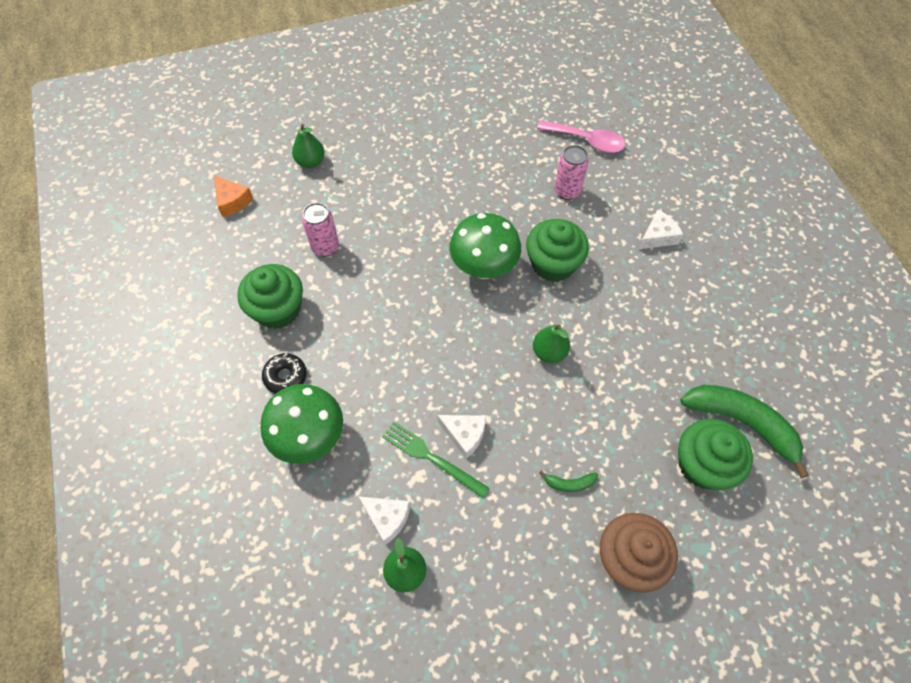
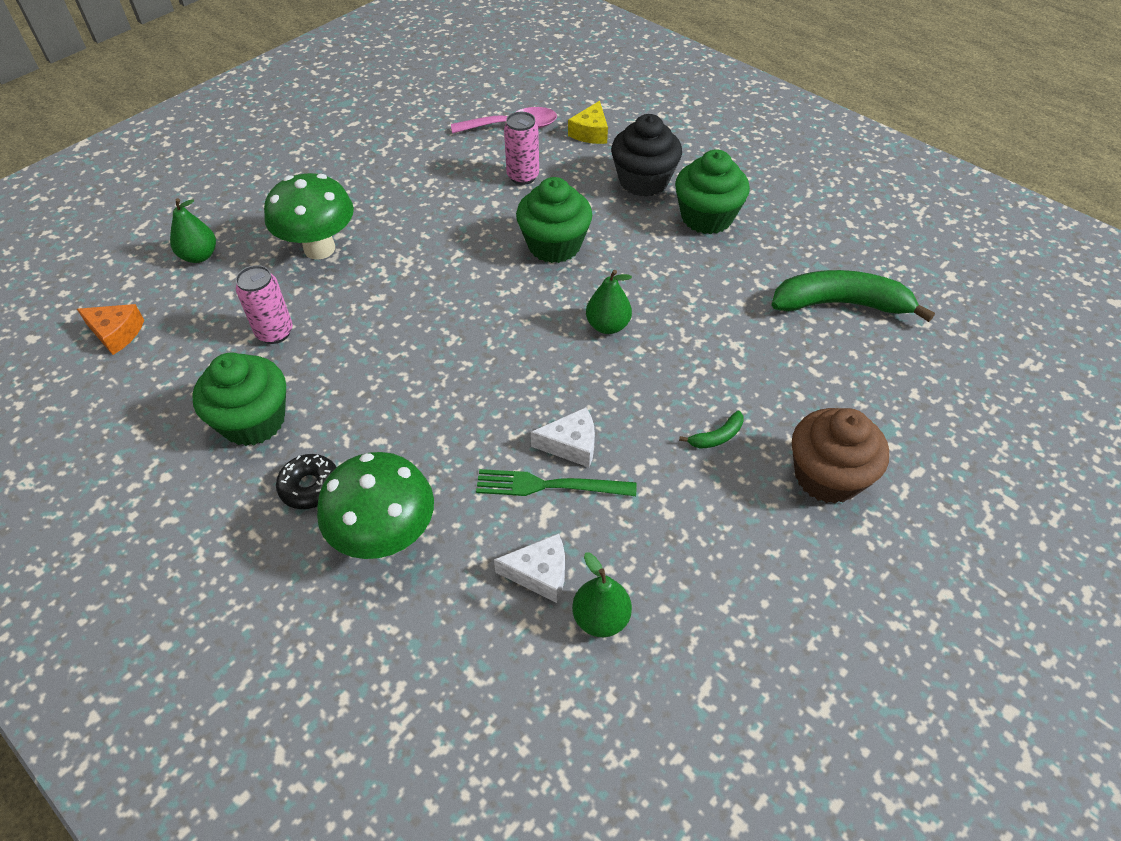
camera: 30 degrees left, 10 degrees down
green mushroom [449,213,521,279] -> green mushroom moved to [264,173,354,260]
white cheese [638,210,683,249] -> black cupcake [611,114,682,197]
green cupcake [678,419,753,490] -> green cupcake moved to [675,150,750,234]
none -> yellow cheese [568,101,608,144]

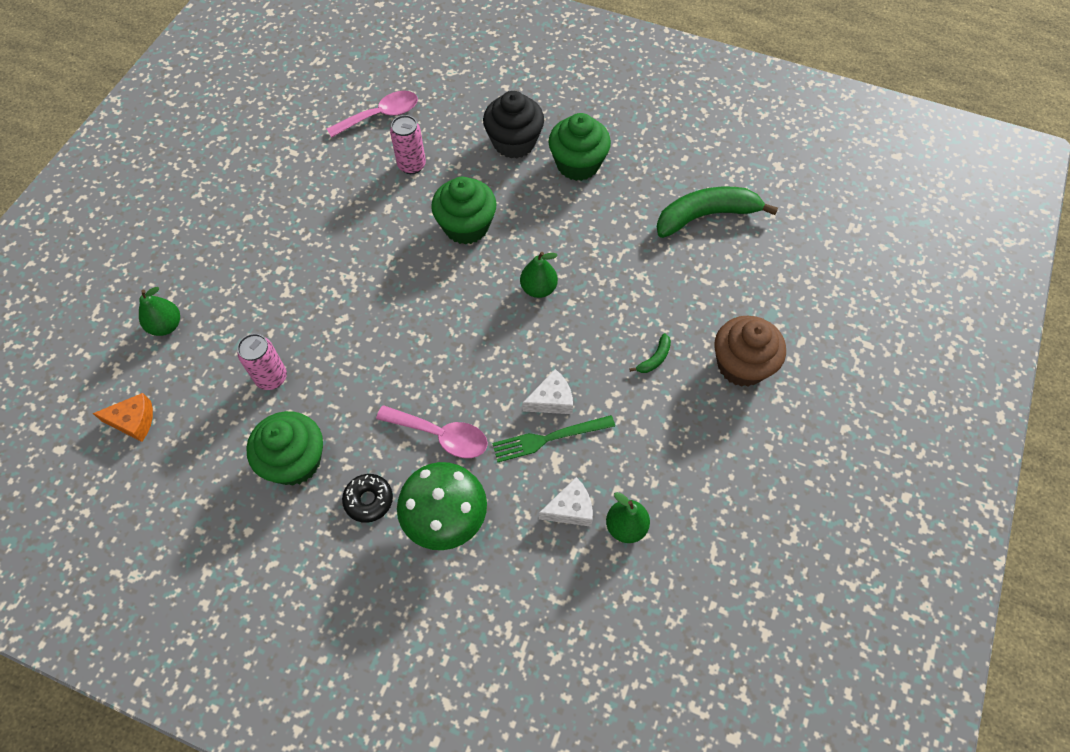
camera: 20 degrees left, 10 degrees up
green mushroom [264,173,354,260] -> none
yellow cheese [568,101,608,144] -> none
none -> pink spoon [376,405,488,458]

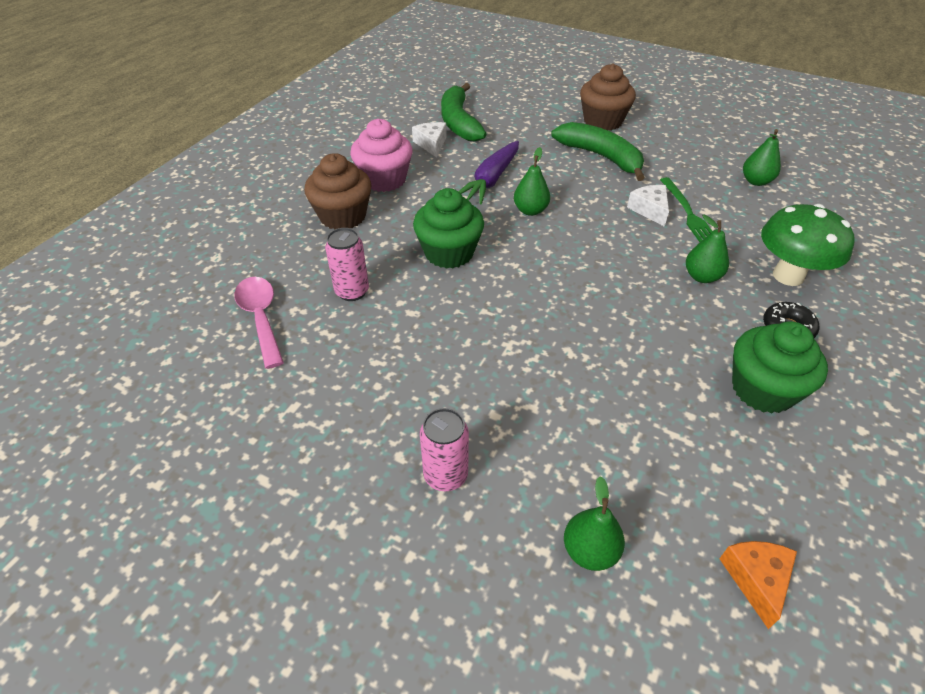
camera: 85 degrees left, 15 degrees down
pink can [237,334,287,390] -> pink can moved to [420,408,469,491]
pink spoon [376,405,488,458] -> green pear [686,215,729,283]
black cupcake [483,91,544,159] -> brown cupcake [304,153,371,230]
white cheese [539,477,593,527] -> white cheese moved to [412,122,447,157]
green cupcake [548,113,611,181] -> pink cupcake [350,119,412,192]
green banana [629,333,671,373] -> green banana [551,122,645,181], size x2.39
none -> purple carrot [458,141,519,204]

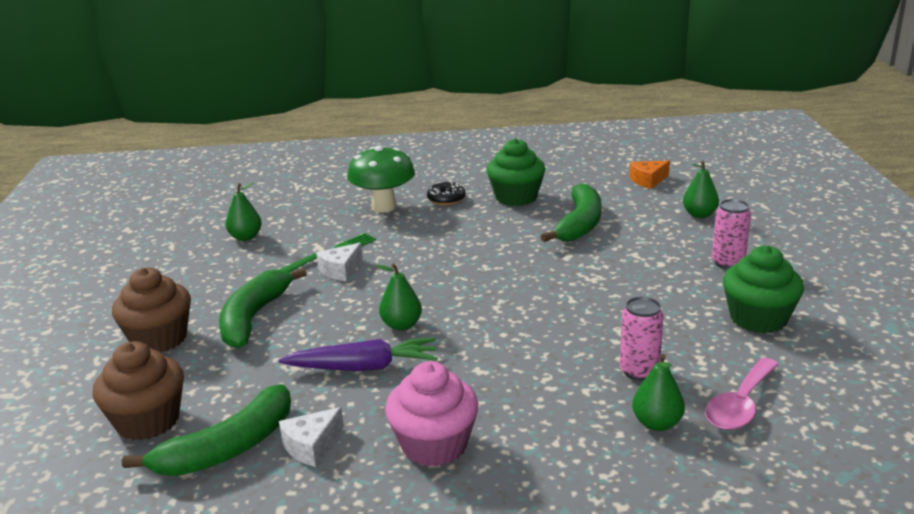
camera: 120 degrees left, 20 degrees down
brown cupcake [304,153,371,230] -> brown cupcake moved to [93,341,184,441]
green cupcake [413,188,484,269] -> green cupcake moved to [723,245,804,333]
green pear [686,215,729,283] -> green pear moved to [632,354,685,431]
none -> green banana [540,183,602,242]

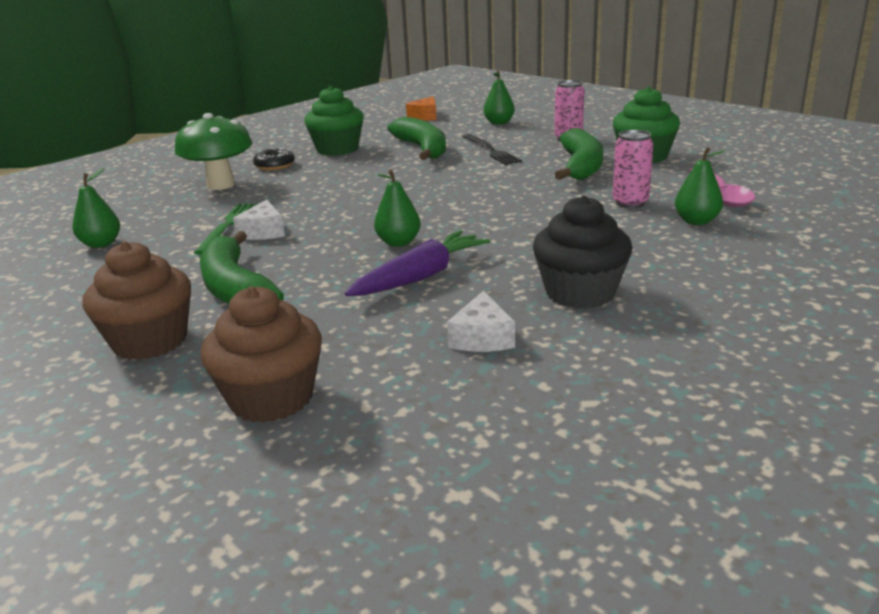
camera: 40 degrees left, 0 degrees up
green banana [122,384,291,476] -> green banana moved to [554,128,603,180]
pink cupcake [385,361,479,467] -> black cupcake [533,195,633,309]
none -> black fork [463,134,522,165]

